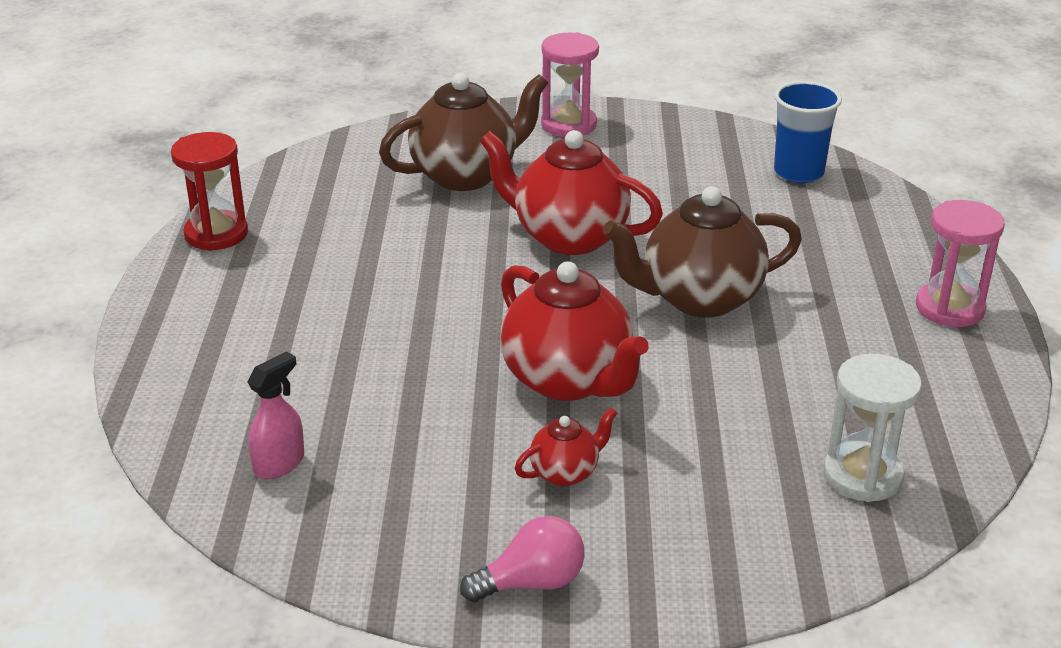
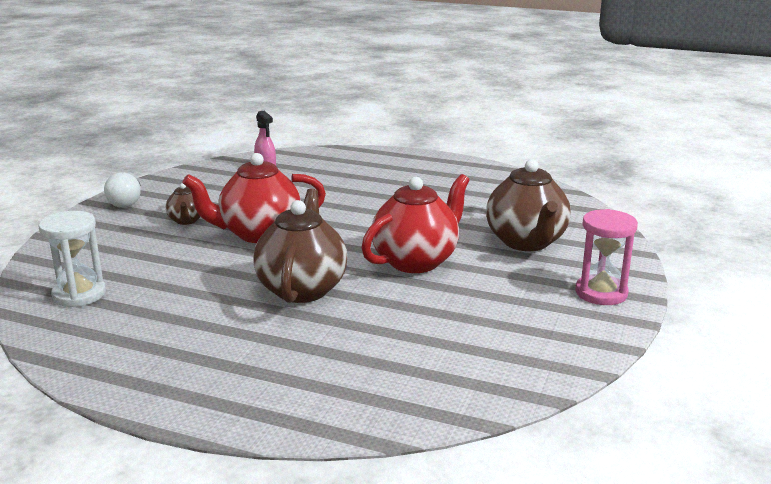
camera: 110 degrees right, 10 degrees down
red hourglass [171,132,248,251] -> none
pink light bulb [460,516,585,602] -> white light bulb [104,172,141,208]
red teapot [515,408,617,486] -> brown teapot [165,183,200,225]
blue cup [774,81,842,183] -> none
pink hourglass [916,200,1005,327] -> none

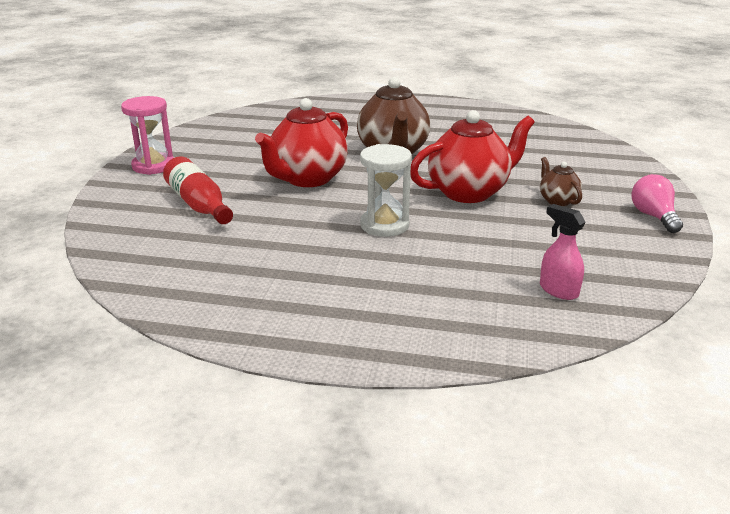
camera: 170 degrees right, 5 degrees up
white hourglass [38,211,106,307] -> white hourglass moved to [360,144,412,237]
white light bulb [104,172,141,208] -> pink light bulb [631,174,683,233]
brown teapot [486,159,571,251] -> red bottle [163,157,233,224]

